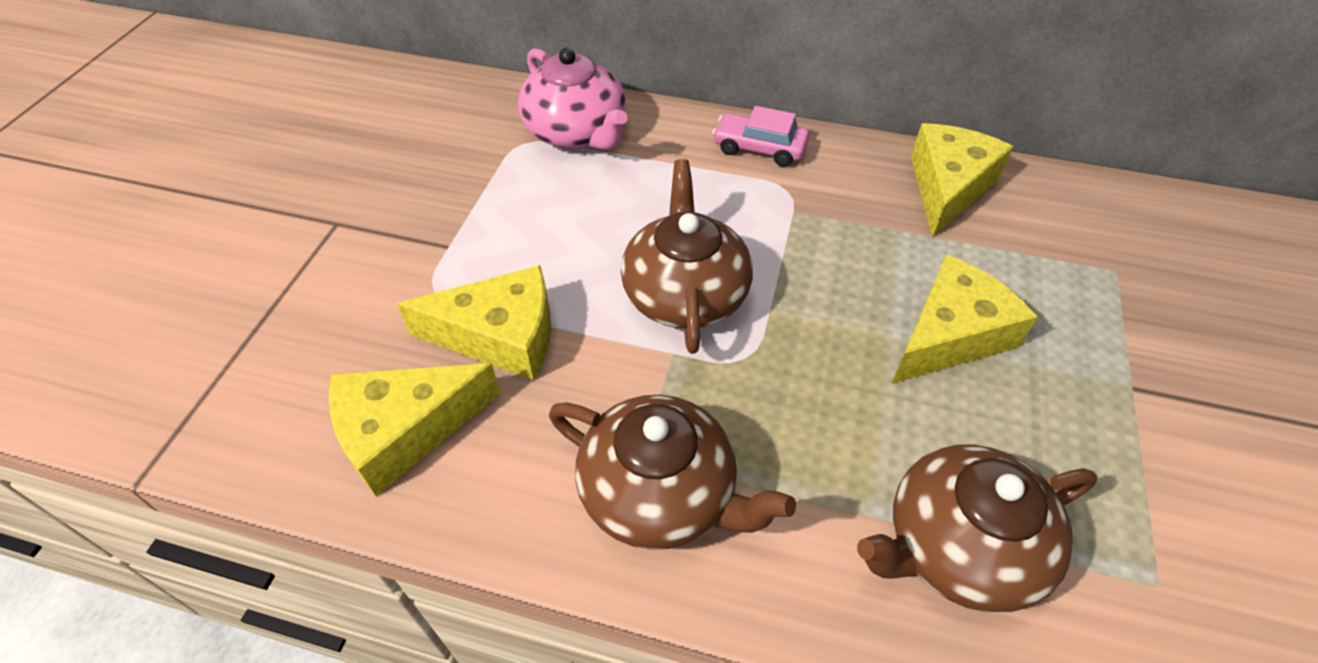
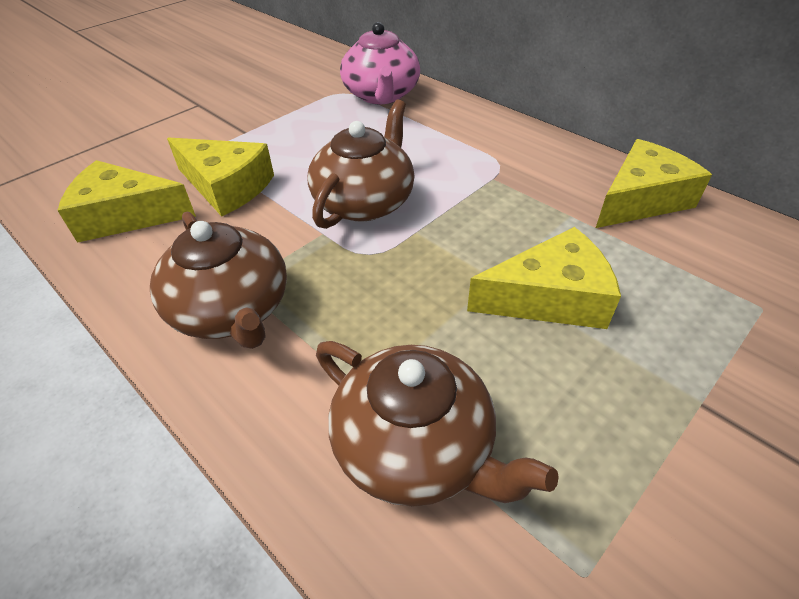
camera: 30 degrees right, 5 degrees down
pink car [712,106,809,167] -> none
brown teapot [857,444,1097,613] -> brown teapot turned 150 degrees counterclockwise [316,341,559,507]

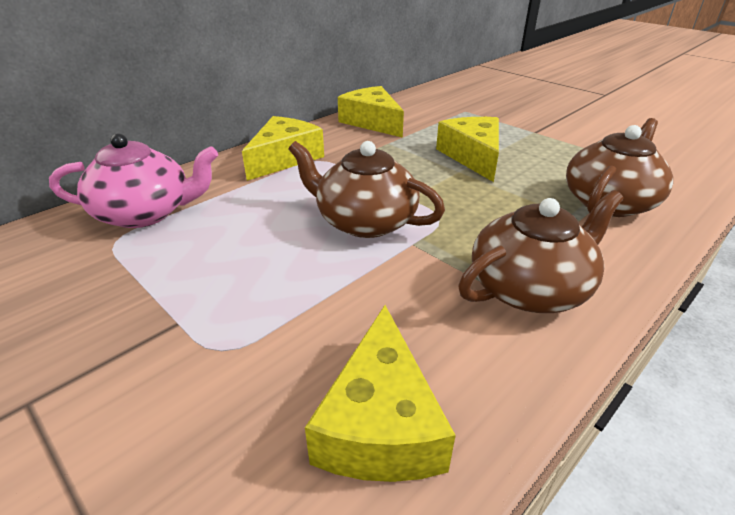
camera: 90 degrees left, 10 degrees down
yellow cheese [167,137,274,217] -> yellow cheese moved to [242,116,324,181]

